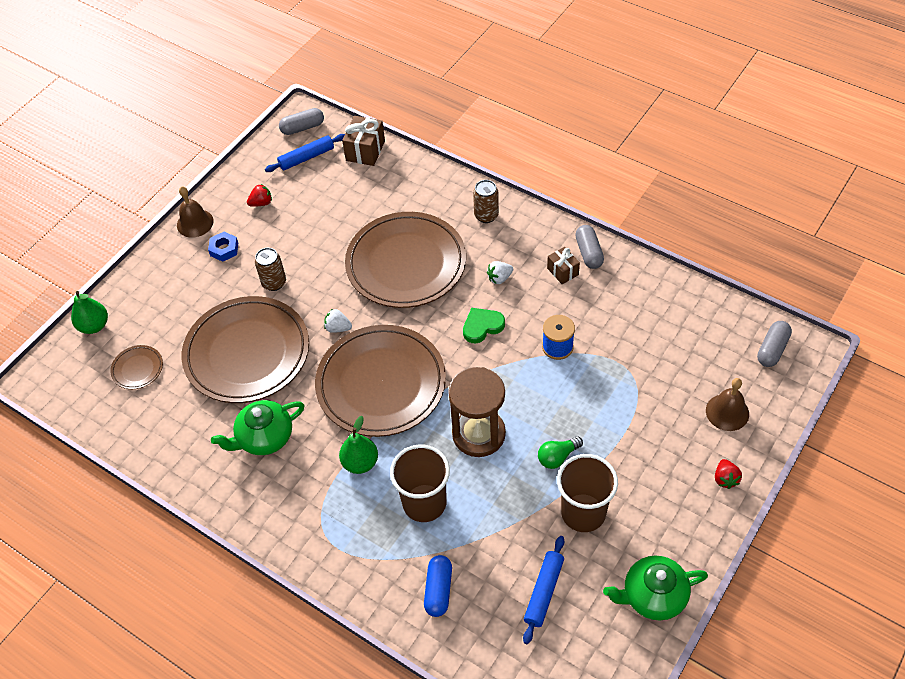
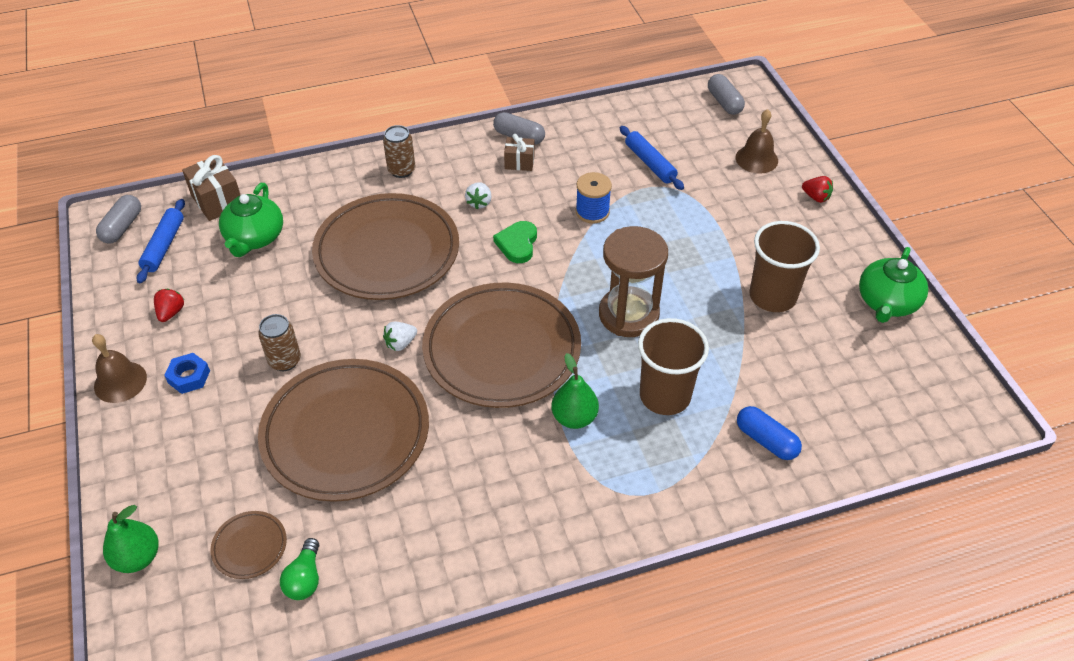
camera: 55 degrees left, 5 degrees down
green teapot [211,400,305,455] -> green teapot moved to [219,183,283,257]
blue rolling pin [523,536,565,644] -> blue rolling pin moved to [620,126,684,190]
green light bulb [538,436,583,469] -> green light bulb moved to [280,538,319,600]

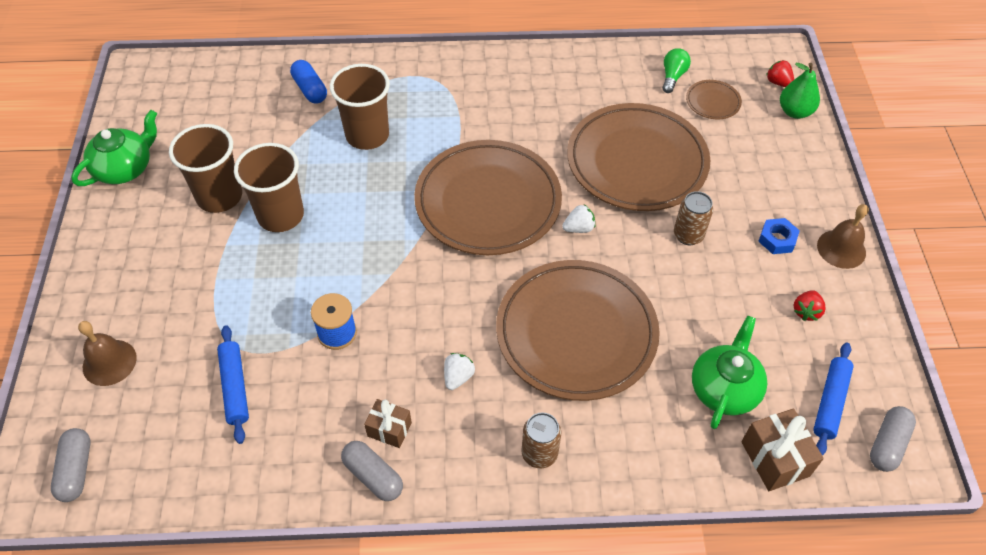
camera: 165 degrees left, 5 degrees up
green heart [493,221,537,263] -> none
green pear [551,353,599,429] -> none
brown hourglass [599,226,668,337] -> none
red strawberry [802,176,833,203] -> red strawberry moved to [766,60,794,87]
none -> brown cup [234,143,304,232]

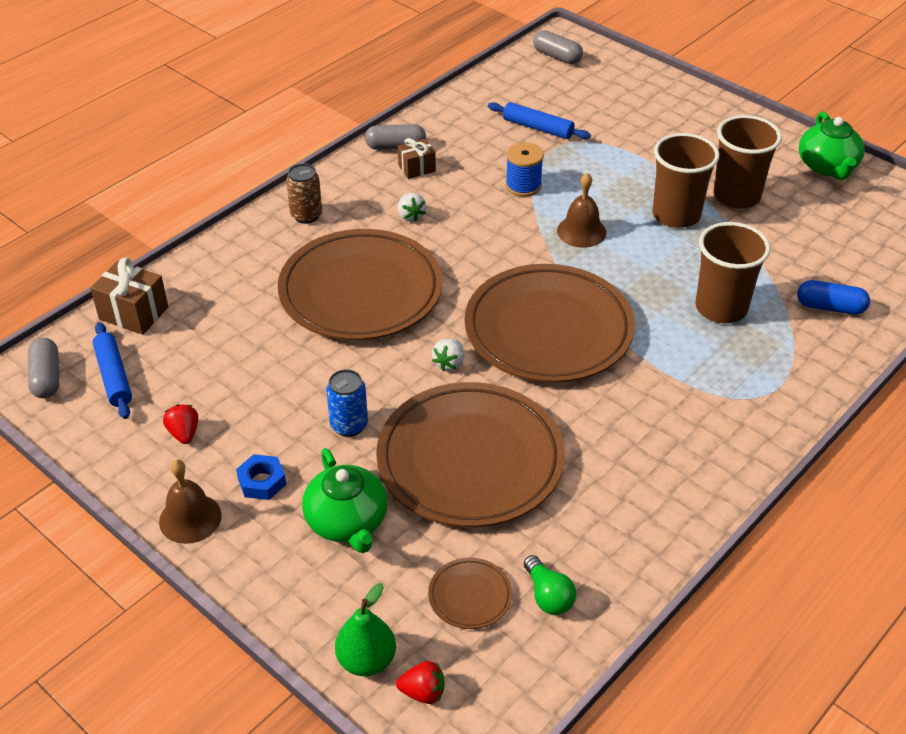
camera: 135 degrees right, 10 degrees down
brown bell [78,321,137,386] -> brown bell moved to [557,173,606,248]
brown can [674,191,713,245] -> blue can [326,369,368,437]
green teapot [692,315,767,429] -> green teapot moved to [302,448,388,553]

